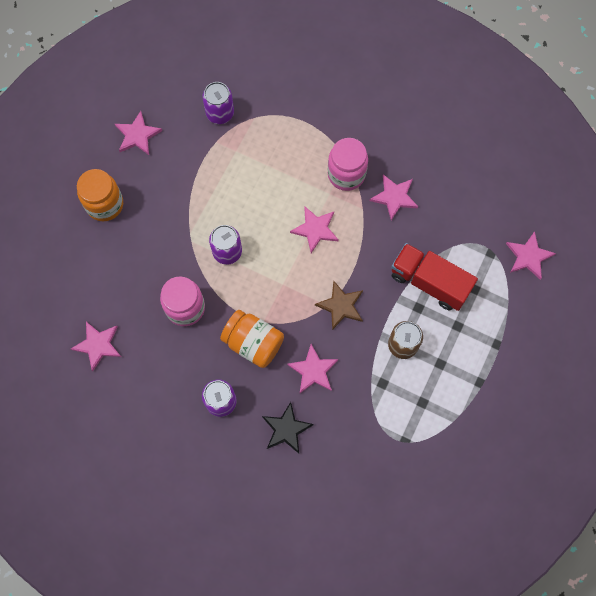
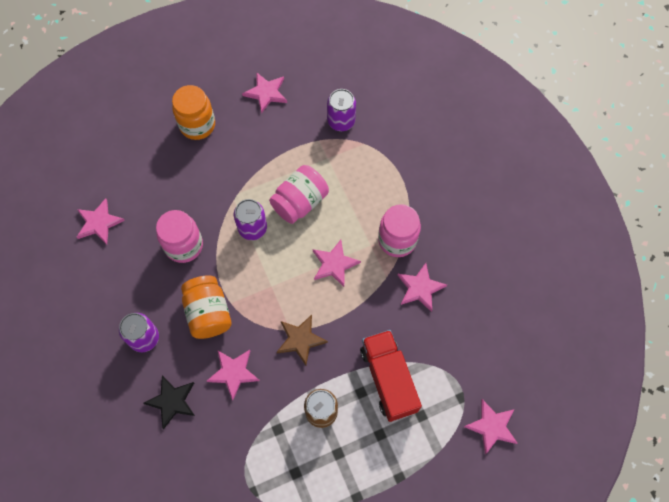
camera: 40 degrees right, 5 degrees down
none -> pink jar [269,165,329,224]

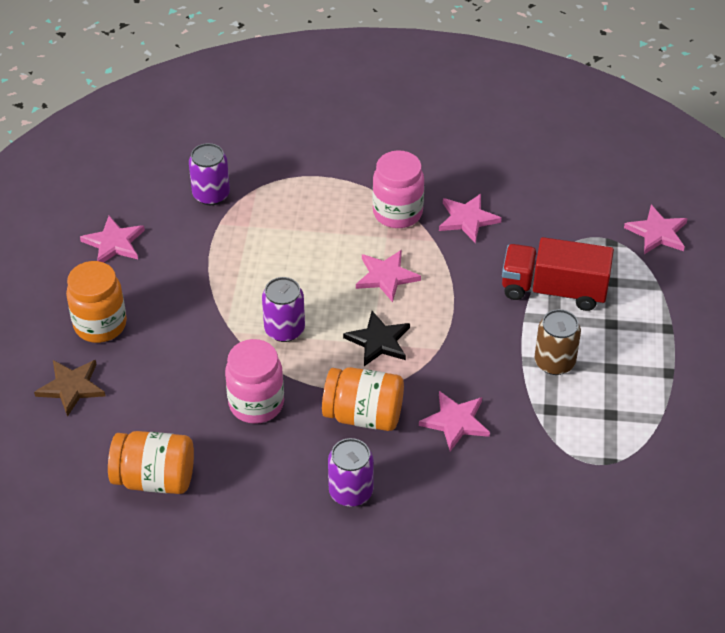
camera: 60 degrees left, 20 degrees down
pink star [77,198,125,244] -> orange jar [108,431,194,494]
black star [143,375,195,429] -> black star moved to [343,311,410,366]
pink jar [269,165,329,224] -> none
brown star [277,315,328,365] -> brown star moved to [34,360,105,417]

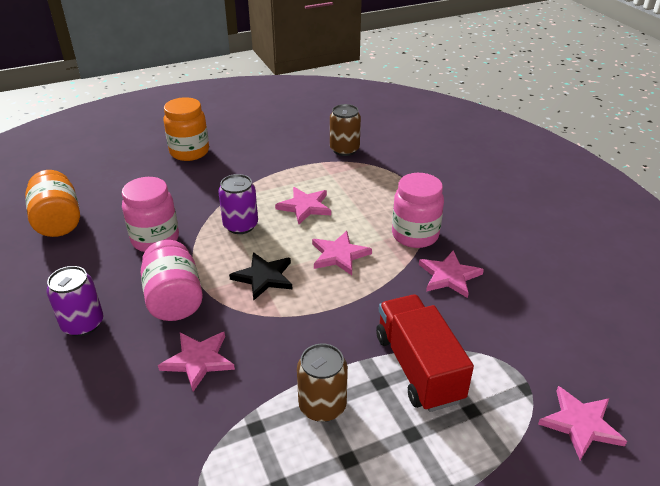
camera: 60 degrees right, 10 degrees down
brown star [34,360,105,417] -> none
pink star [80,216,145,262] -> pink star moved to [275,187,331,224]
purple can [189,143,230,205] -> brown can [330,104,361,156]
orange jar [322,367,404,431] -> pink jar [141,240,203,321]

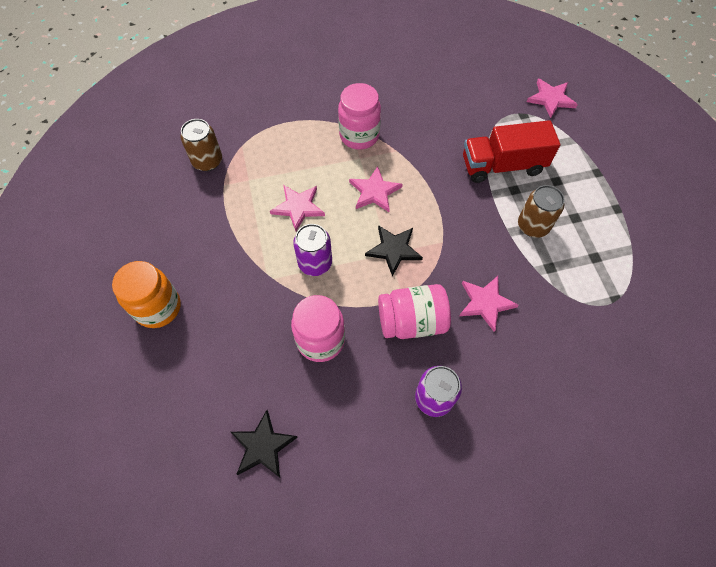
camera: 80 degrees left, 25 degrees up
orange jar [25,170,80,237] -> black star [231,410,298,477]
pink star [419,250,484,298] -> none

